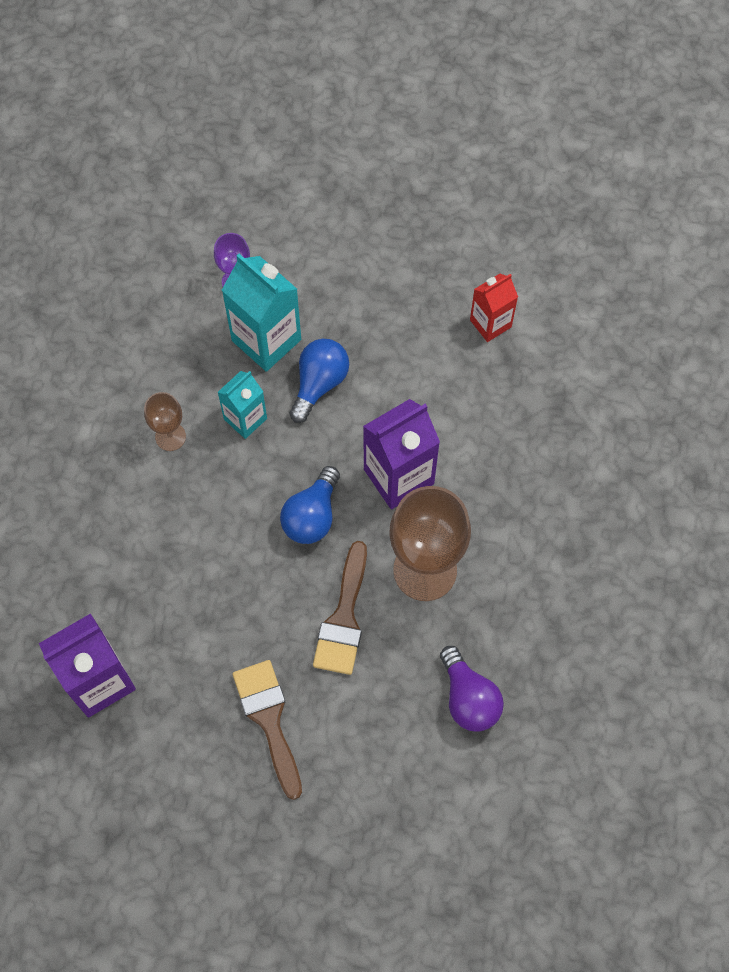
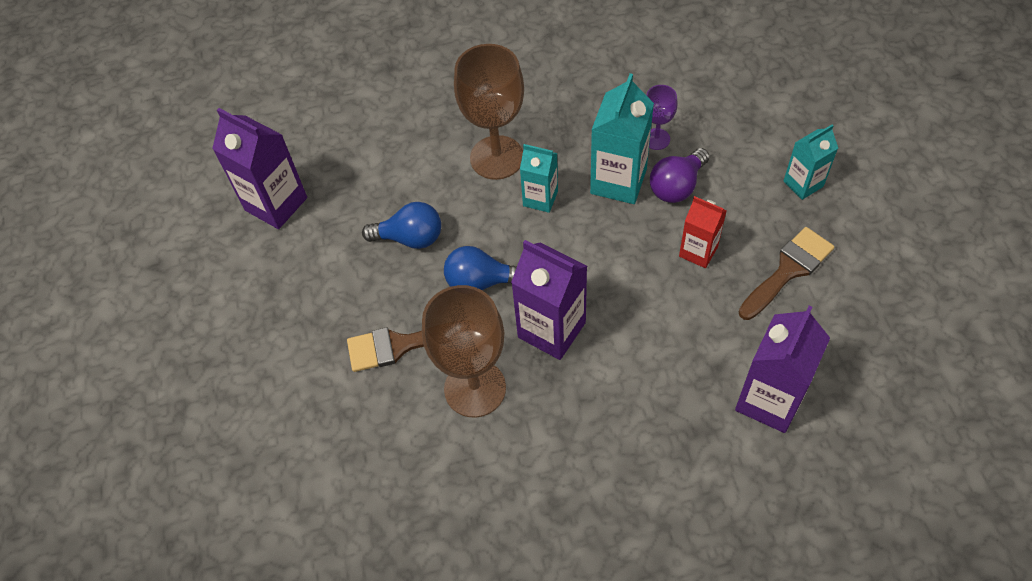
camera: 70 degrees right, 10 degrees down
brown goblet [144,392,186,451] -> brown goblet [454,44,524,180], size x2.01
brown brush [232,660,302,800] -> brown brush moved to [739,227,834,320]
blue light bulb [290,339,349,423] -> blue light bulb moved to [362,202,441,249]
purple light bulb [440,646,504,732] -> purple light bulb moved to [650,148,710,203]
red carton [470,274,518,342] -> red carton moved to [679,196,727,268]
none -> purple carton [735,306,830,433]
none -> turquoise carton [784,125,838,200]

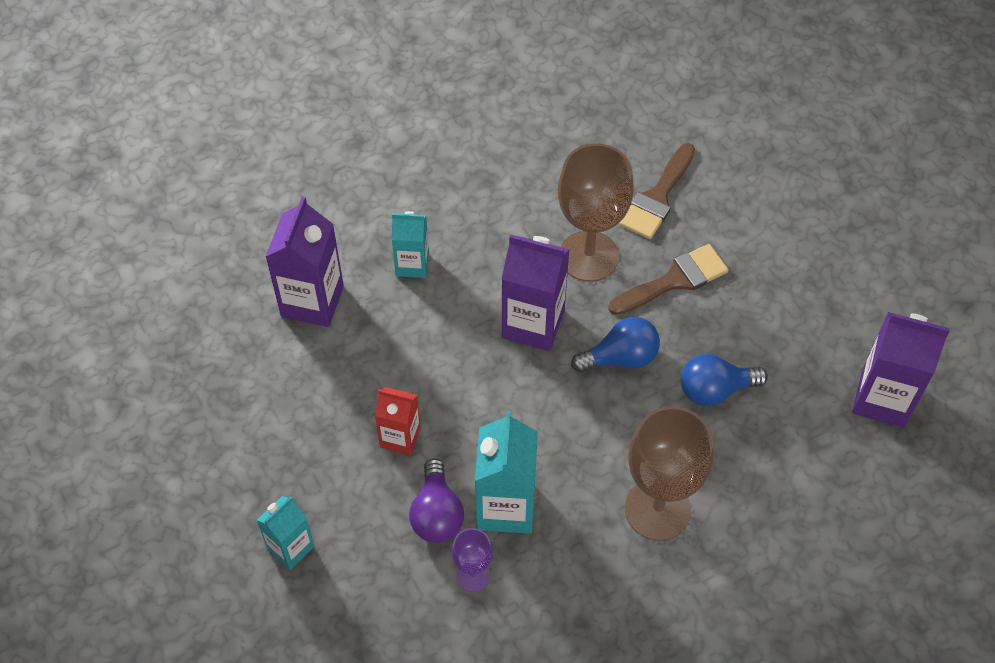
camera: 160 degrees right, 0 degrees up
turquoise carton [520,144,558,213] -> turquoise carton moved to [392,211,429,278]
purple light bulb [650,148,710,203] -> purple light bulb turned 150 degrees clockwise [409,459,464,543]
brown brush [739,227,834,320] -> brown brush moved to [619,143,695,239]

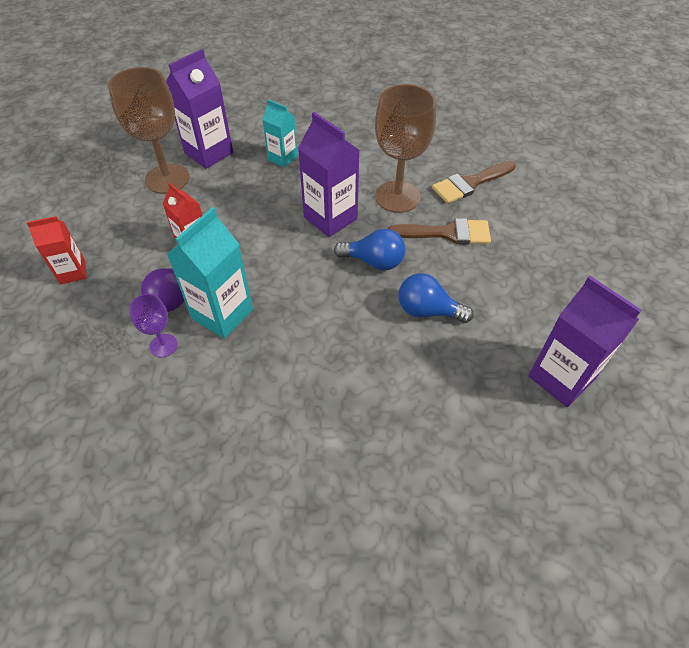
camera: 30 degrees right, 5 degrees down
turquoise carton [257,496,314,570] -> red carton [26,216,87,284]
brown goblet [625,406,713,541] -> brown goblet moved to [108,67,190,194]

